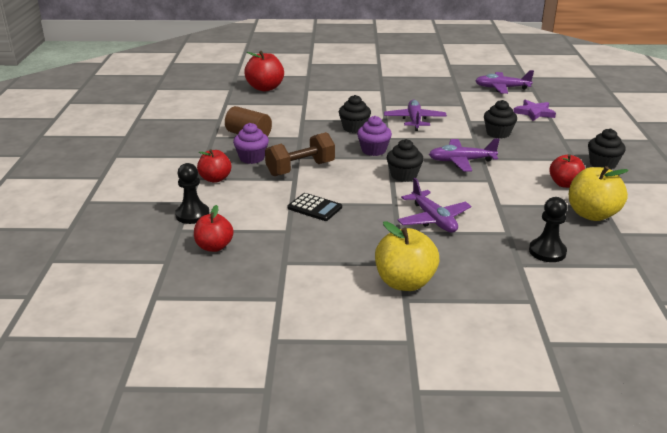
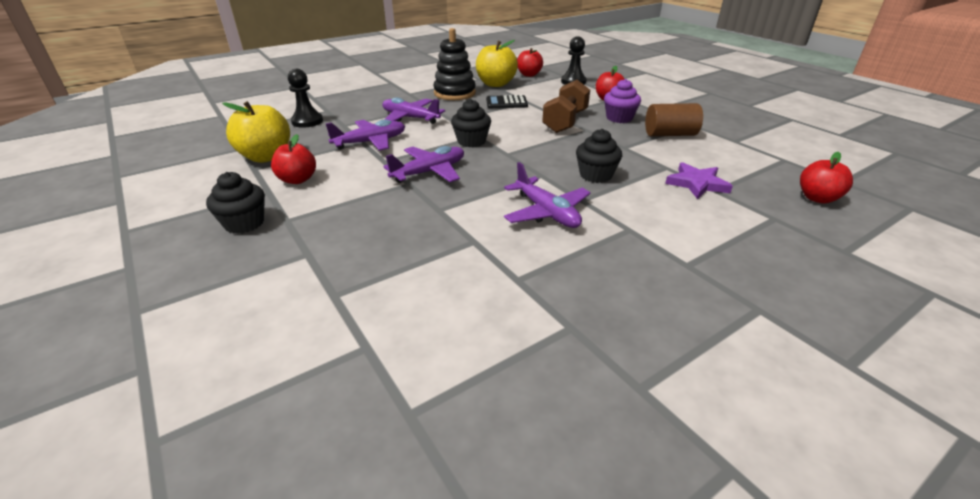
camera: 145 degrees right, 5 degrees up
red apple [244,51,284,91] -> red apple [800,152,853,204], size x0.66
purple cupcake [357,116,392,156] -> none
yellow apple [375,221,440,291] -> yellow apple moved to [476,40,518,87]
purple plane [475,70,534,94] -> purple plane moved to [326,120,405,151]
black cupcake [484,100,517,138] -> none
purple star [513,100,556,121] -> purple star moved to [665,162,733,199]
none -> black stacking toy [433,28,476,100]

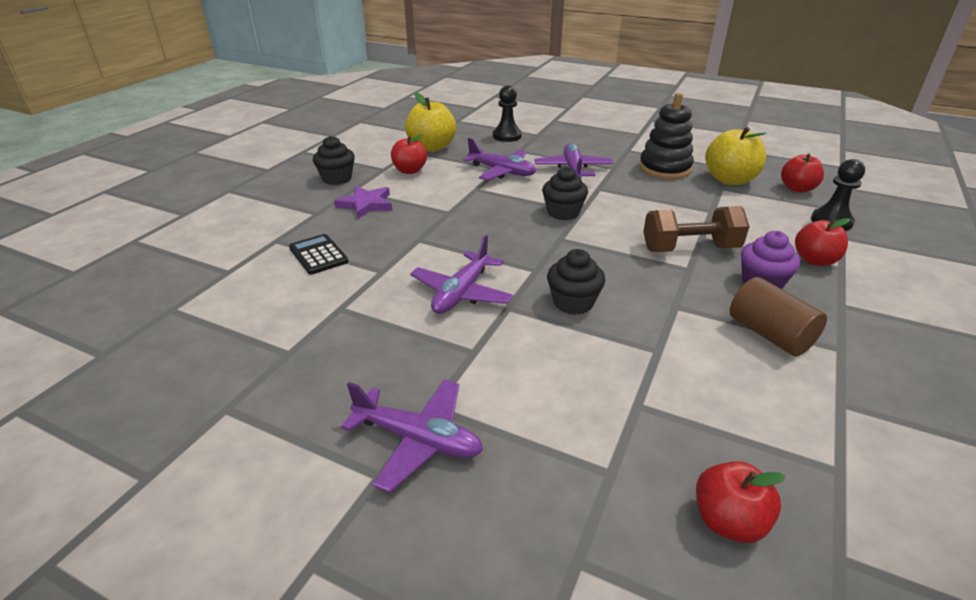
camera: 60 degrees right, 0 degrees up
purple plane [383,146,464,183] -> purple plane moved to [341,380,483,492]
black calculator [486,95,528,108] -> black calculator moved to [289,234,349,275]
purple star [665,162,733,199] -> purple star moved to [334,186,392,219]

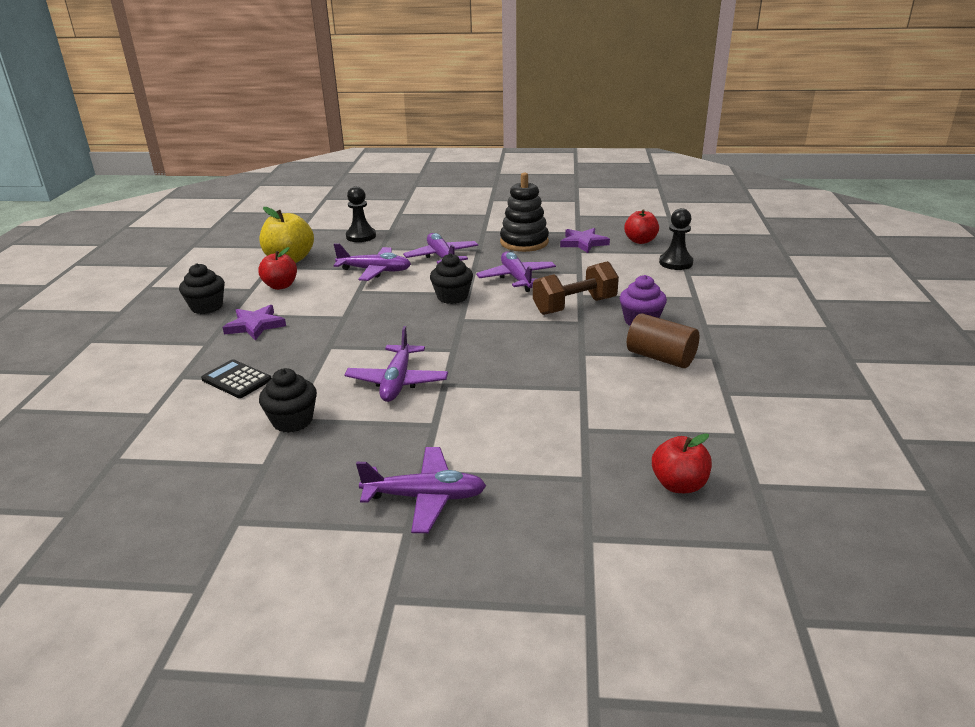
camera: 20 degrees left, 5 degrees down
black cupcake [547,249,605,315] -> black cupcake moved to [259,368,317,433]
yellow apple [705,127,766,185] -> purple star [560,228,610,253]
red apple [795,218,850,266] -> none
none -> purple plane [476,251,556,292]

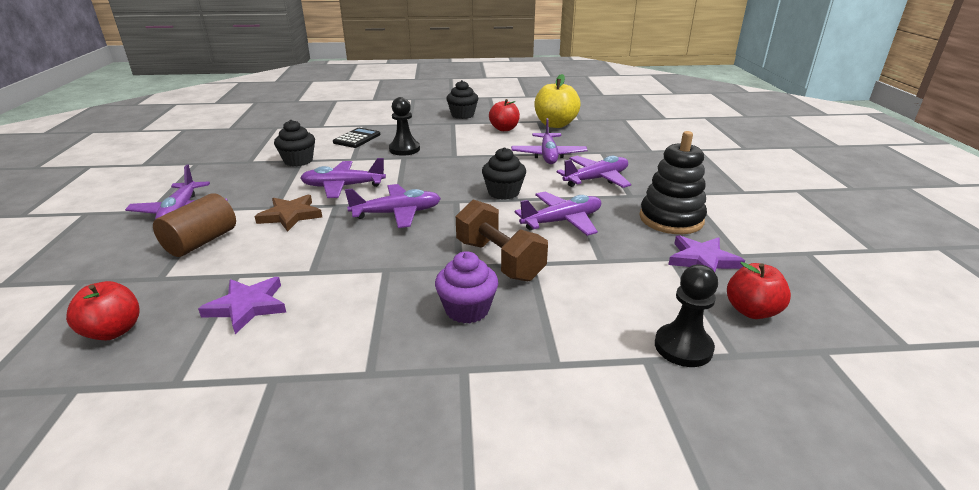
camera: 80 degrees right, 0 degrees up
purple star [222,305,286,340] -> purple star moved to [198,277,286,334]
black pawn [346,186,376,242] -> black pawn moved to [389,97,420,156]
brown cylinder [627,313,700,368] -> brown cylinder moved to [153,193,236,257]
none -> brown star [255,195,322,232]
none -> purple plane [345,184,441,228]

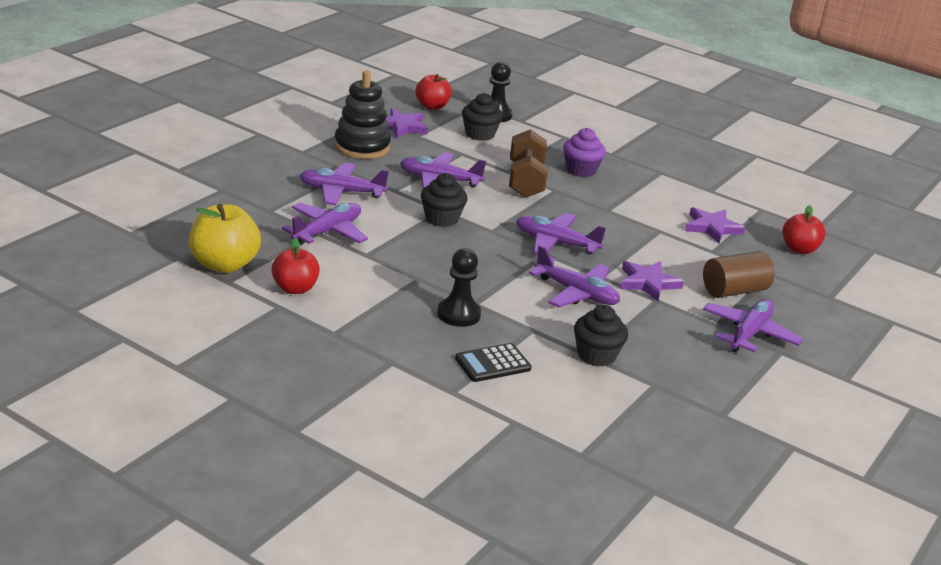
camera: 145 degrees left, 0 degrees up
brown star [255,195,322,232] -> purple star [620,261,684,301]
black cupcake [446,80,478,119] -> black cupcake moved to [462,93,503,141]

